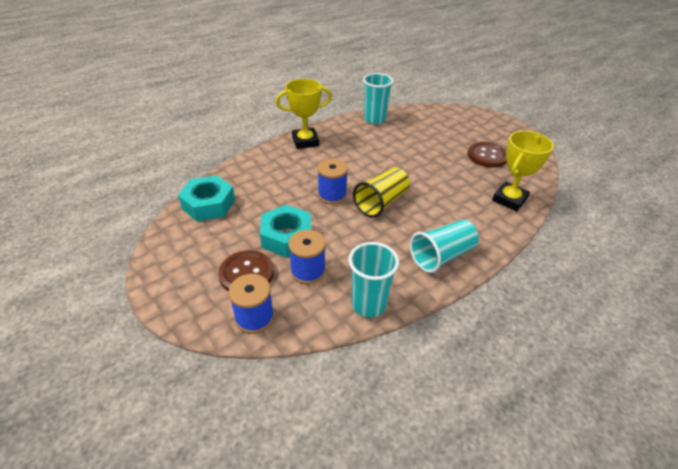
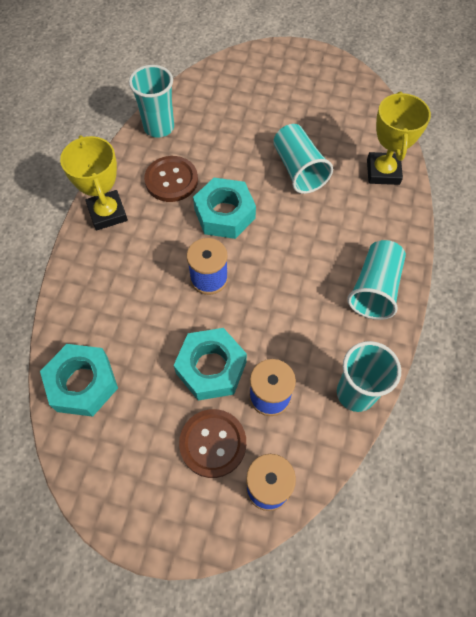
camera: 35 degrees left, 20 degrees up
yellow trophy [276,79,332,149] -> yellow trophy turned 60 degrees counterclockwise [60,135,128,230]
yellow cup [353,168,410,218] -> none
brown button [468,141,507,168] -> brown button moved to [144,156,198,202]
none -> turquoise nut [193,178,256,239]
none -> turquoise cup [273,124,333,194]

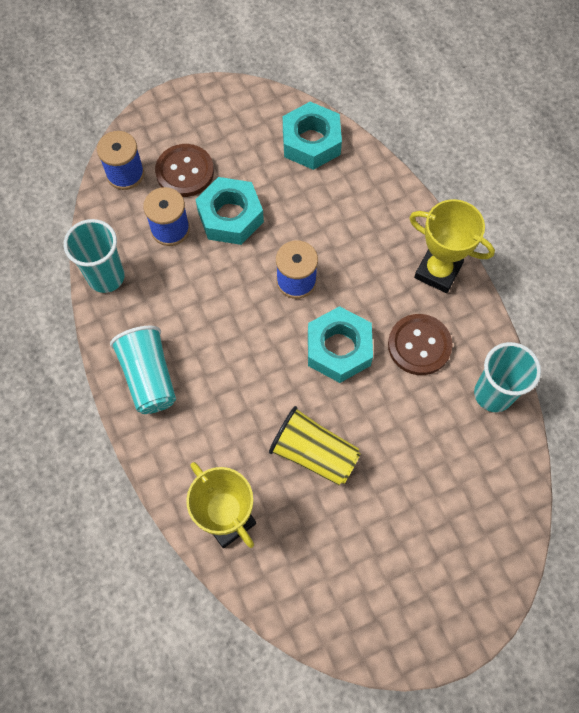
camera: 140 degrees right, 5 degrees up
turquoise cup [273,124,333,194] -> yellow cup [269,406,361,485]

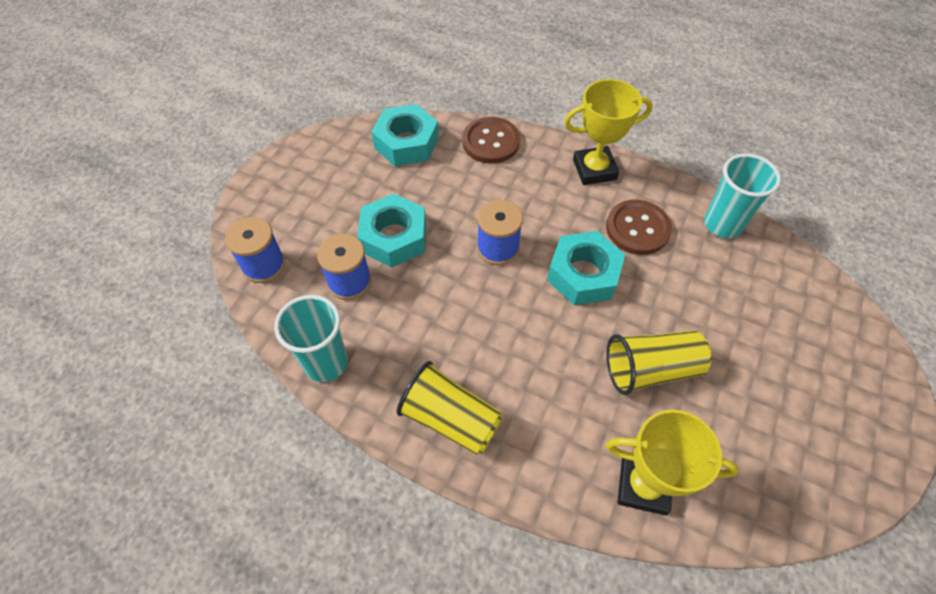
camera: 40 degrees left, 10 degrees down
turquoise cup [110,326,176,414] -> yellow cup [396,361,503,455]
brown button [155,144,214,197] -> brown button moved to [462,117,520,164]

